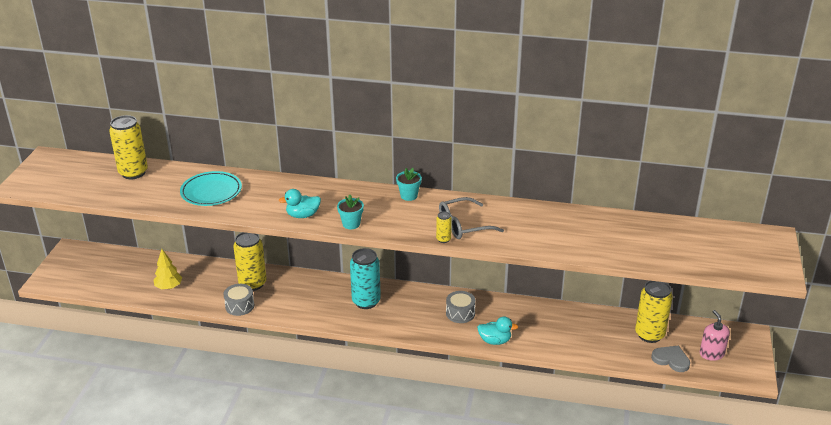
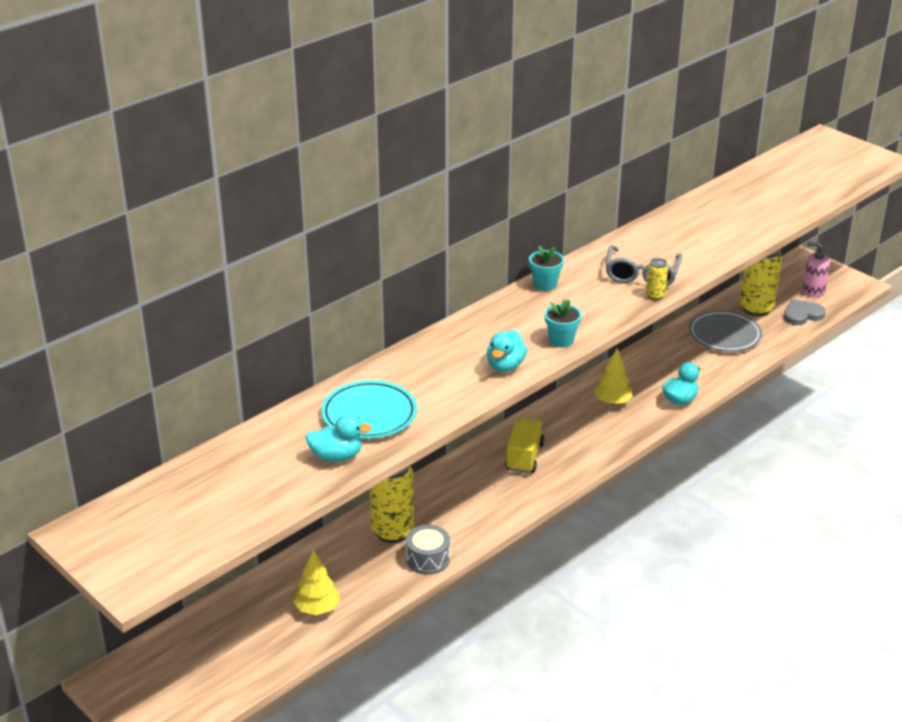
camera: 55 degrees left, 0 degrees up
yellow can [109,115,148,179] -> none
turquoise can [350,248,381,309] -> yellow truck [505,418,544,474]
grey drum [446,291,476,323] -> yellow tree [594,348,633,405]
none -> turquoise duck [305,414,372,462]
none -> grey plate [689,310,762,352]

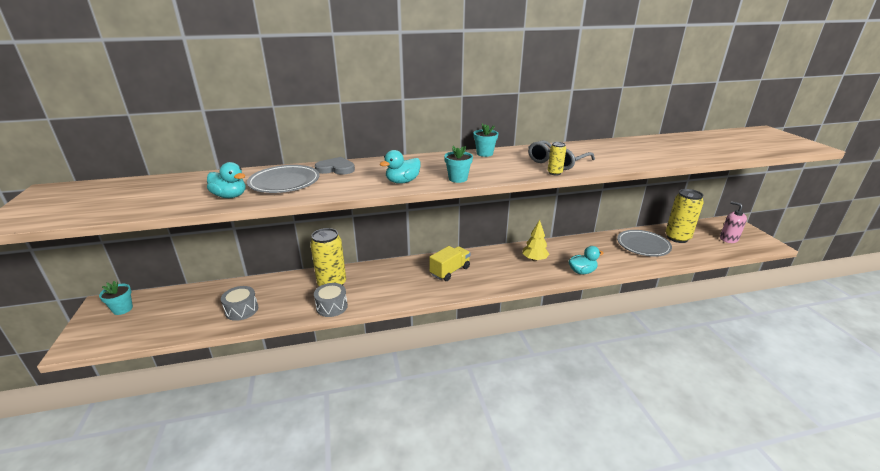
camera: 30 degrees right, 5 degrees down
yellow tree [293,550,340,615] -> grey drum [221,286,258,321]
turquoise plate [321,380,417,439] -> grey plate [247,165,320,193]
grey heart [784,299,826,325] -> grey heart moved to [314,157,355,175]
none -> turquoise flower pot [99,281,133,315]

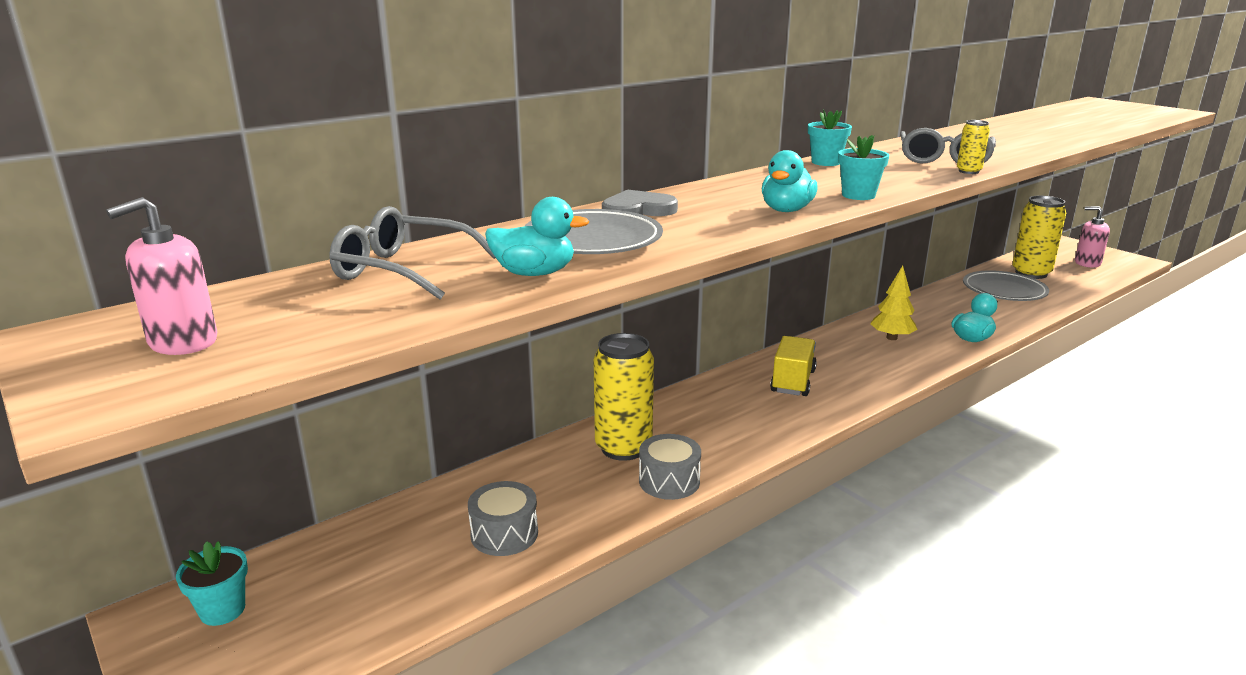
camera: 25 degrees left, 5 degrees down
none -> pink soap dispenser [106,197,217,355]
none -> grey glasses [329,206,496,300]

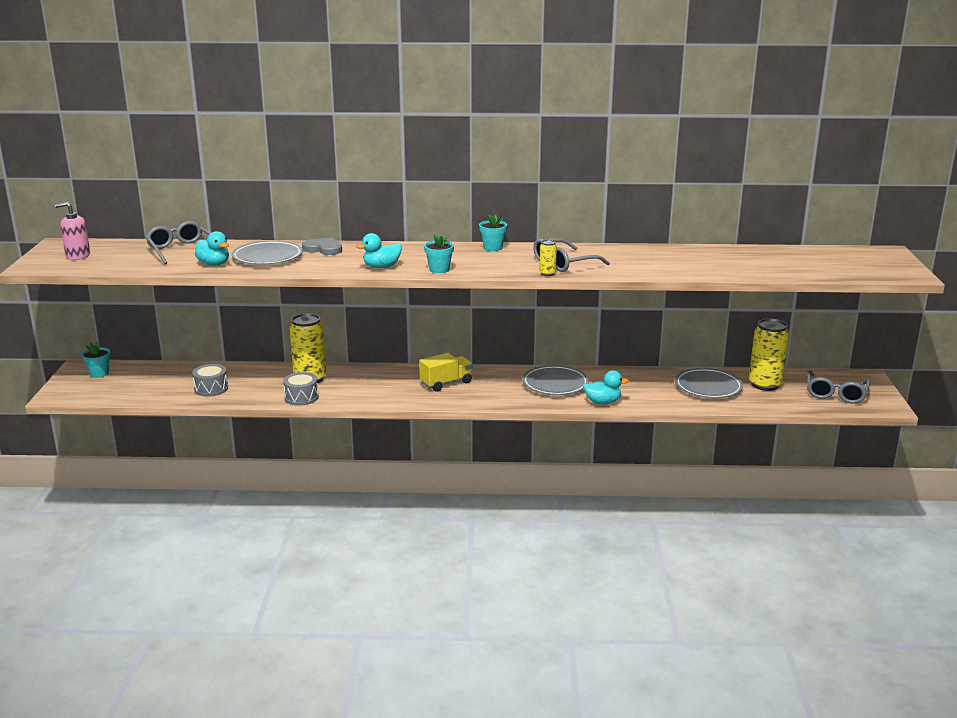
camera: 40 degrees right, 0 degrees up
yellow tree [870,266,918,340] -> grey plate [522,365,589,395]
pink soap dispenser [1075,206,1110,268] -> grey glasses [807,370,870,404]

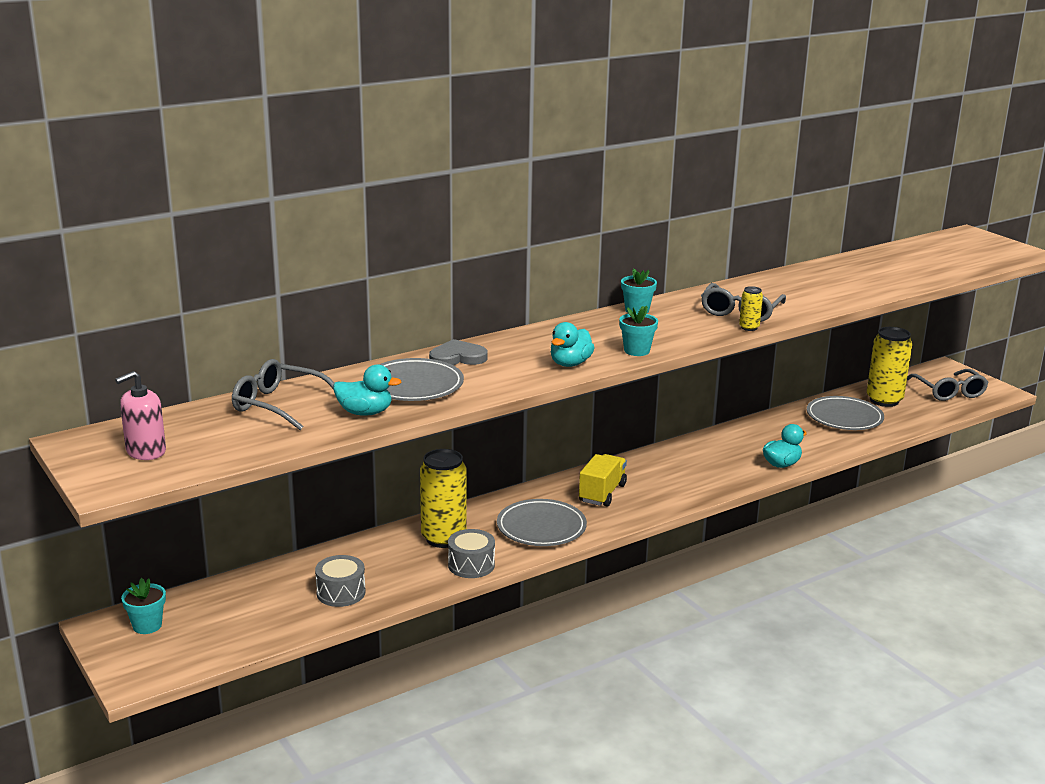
camera: 35 degrees left, 0 degrees up
grey plate [522,365,589,395] -> grey plate moved to [497,499,587,546]

